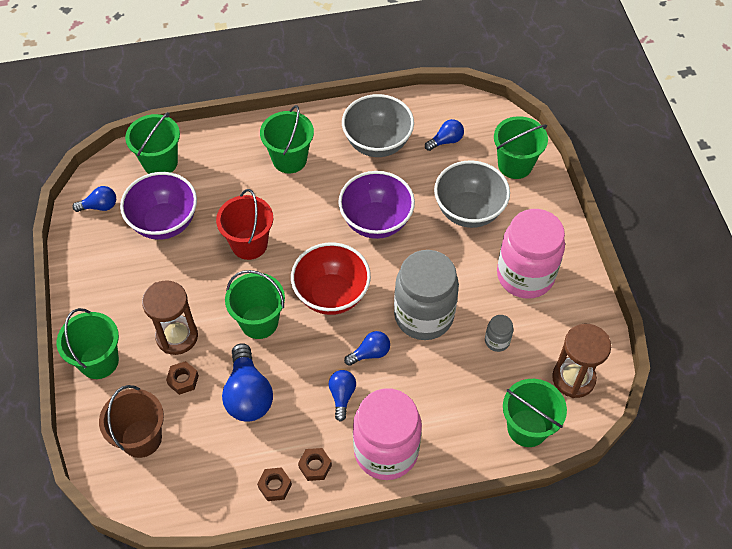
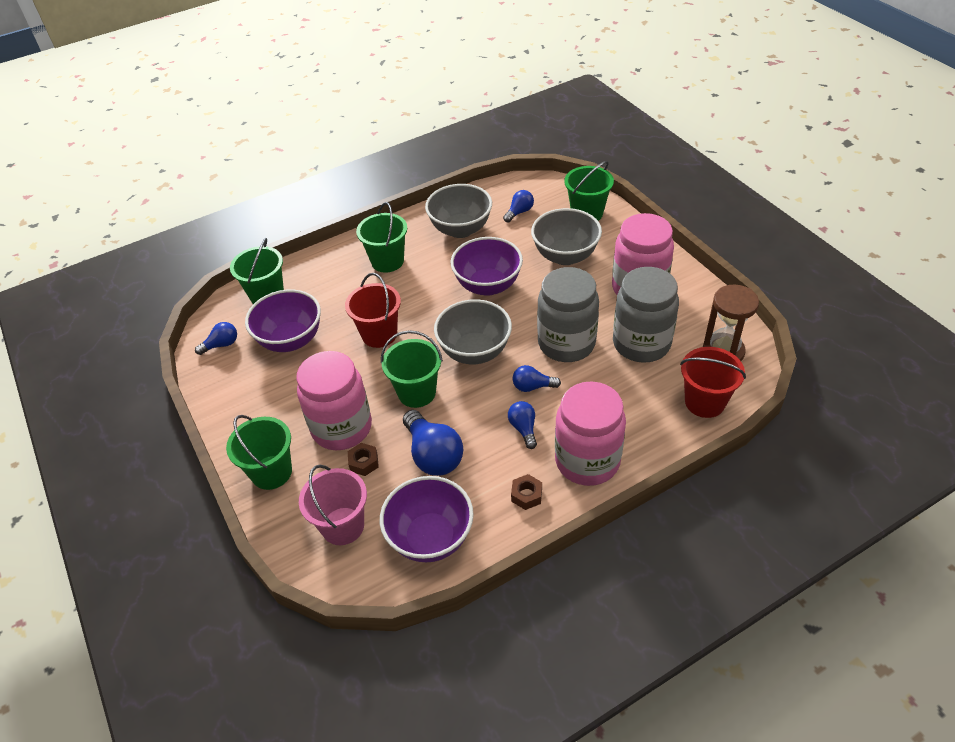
camera: 15 degrees left, 10 degrees down
brown bucket [99,385,164,458] -> pink bucket [299,465,367,545]
brown hourglass [142,280,198,355] -> pink jar [296,351,372,450]
brown nut [257,467,292,501] -> none
red bowl [291,242,371,315] -> grey bowl [434,299,512,364]
blue light bulb [344,331,390,366] -> blue light bulb turned 135 degrees counterclockwise [513,365,561,392]
grey jar [485,315,513,352] -> grey jar [613,267,679,363], size x2.38
green bucket [503,379,567,447] -> red bucket [680,347,746,418]
none -> purple bowl [380,476,474,562]

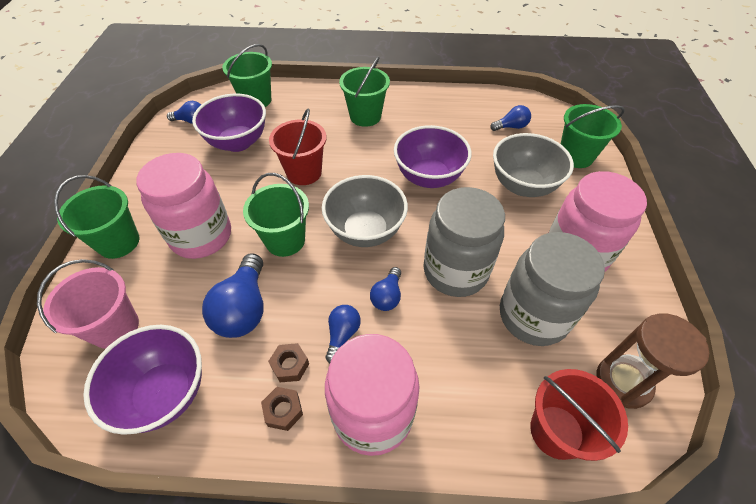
camera: 30 degrees right, 5 degrees up
brown nut [348,443,379,476] -> brown nut moved to [268,343,309,382]
grey bowl [425,184,492,238] -> none
blue light bulb [513,365,561,392] -> blue light bulb turned 105 degrees counterclockwise [370,267,401,311]

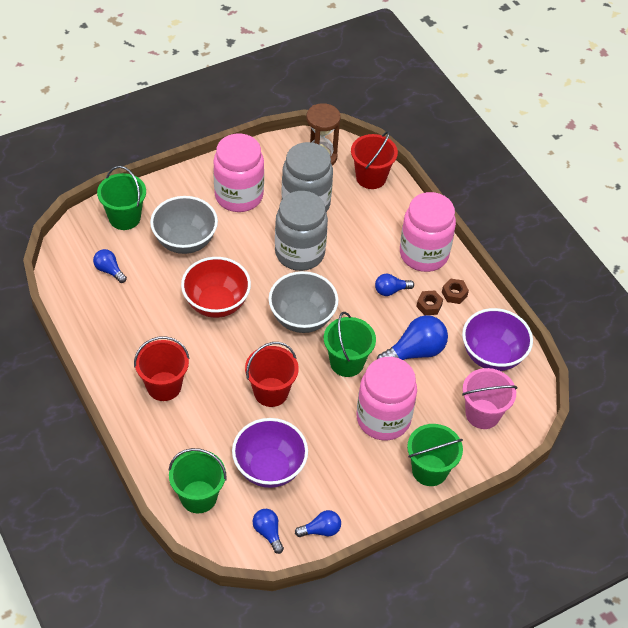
camera: 125 degrees left, 0 degrees up
green bucket [339,56,390,127] -> red bucket [134,336,190,401]
blue light bulb [370,267,401,311] -> blue light bulb moved to [295,510,341,537]
purple bowl [394,125,472,188] -> red bowl [181,257,251,318]

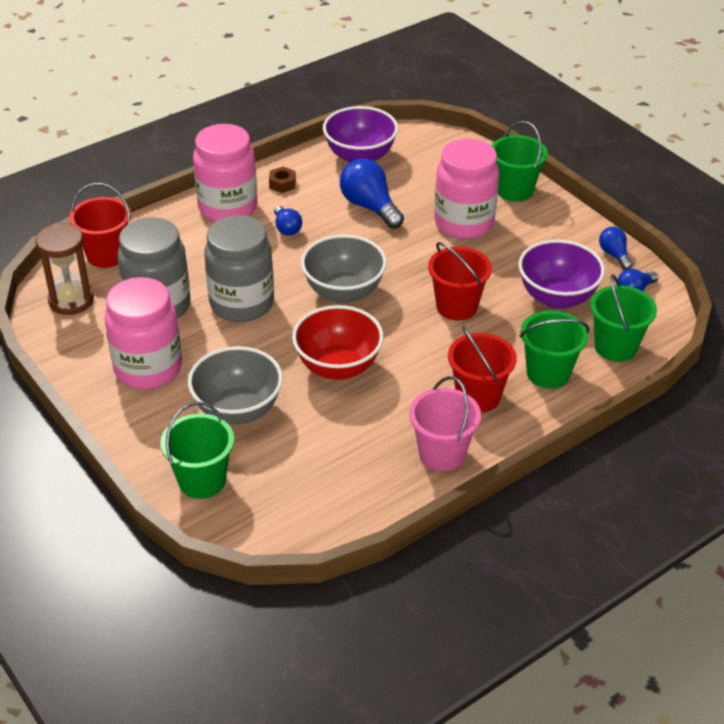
camera: 95 degrees left, 10 degrees down
blue light bulb [93,249,127,283] -> none
green bucket [324,312,376,377] -> green bucket moved to [520,311,590,389]
brown nut [416,290,443,315] -> none
pink bucket [462,368,518,429] -> pink bucket moved to [409,376,481,471]

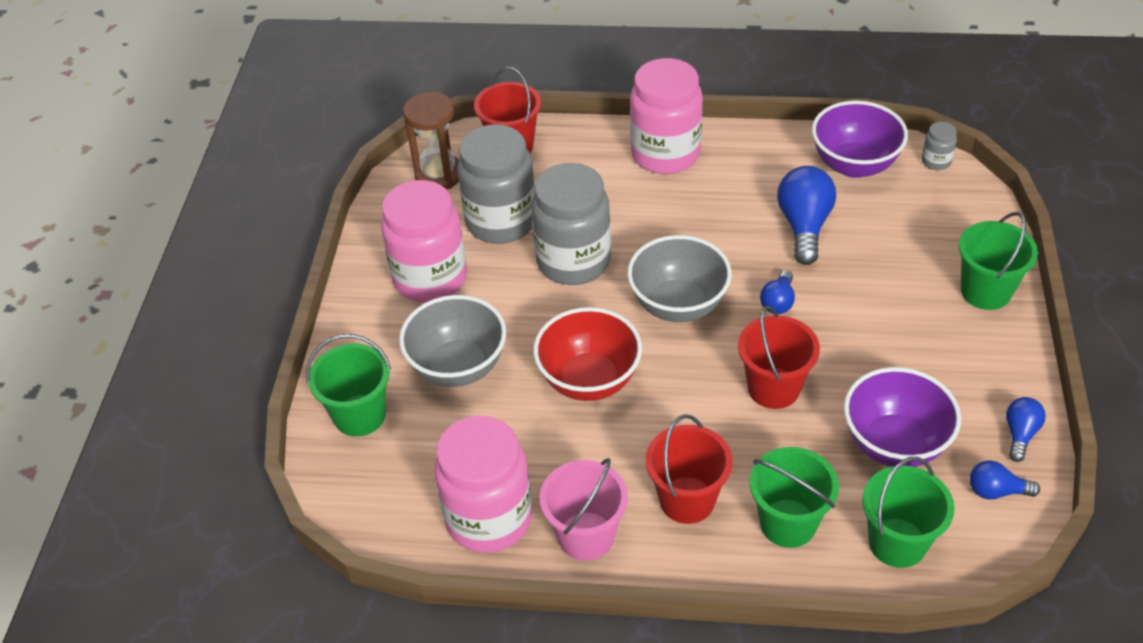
camera: 45 degrees right, 5 degrees up
brown nut [269,167,296,193] -> none
blue light bulb [274,206,302,236] -> blue light bulb moved to [760,270,795,314]
pink jar [434,139,499,239] -> pink jar moved to [434,416,532,553]
none -> grey jar [922,122,957,170]

